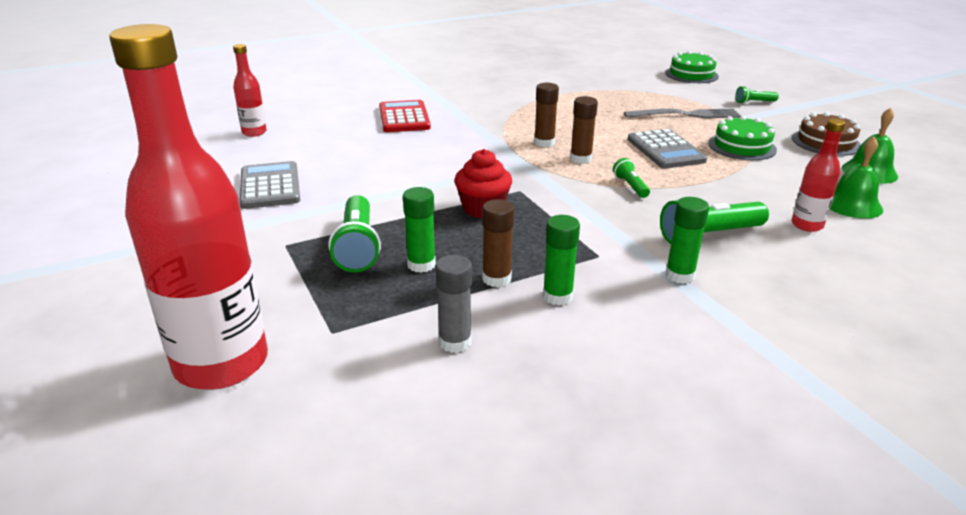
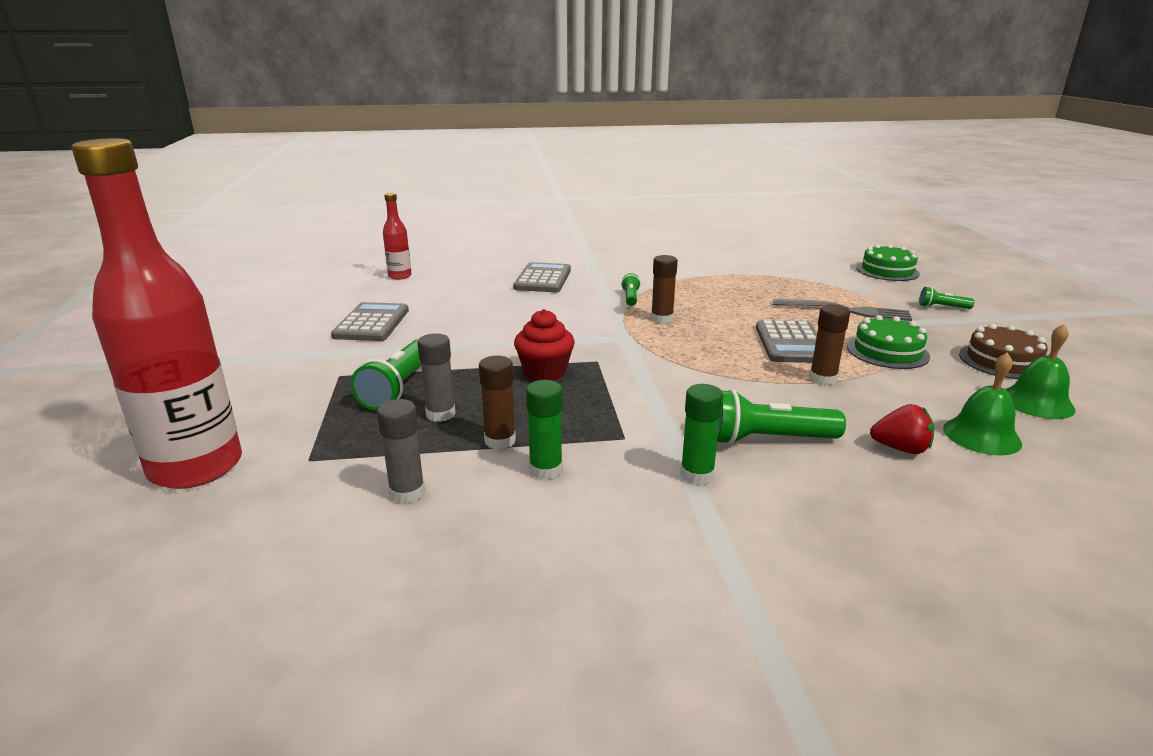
camera: 20 degrees right, 5 degrees down
red calculator [379,100,431,132] -> grey calculator [513,262,571,292]
green glue stick [403,187,436,273] -> grey glue stick [417,333,456,422]
brown glue stick [570,96,598,164] -> brown glue stick moved to [809,304,850,385]
green flashlight [613,158,650,198] -> green flashlight moved to [621,273,641,306]
red bottle [792,119,845,232] -> red strawberry [870,404,934,454]

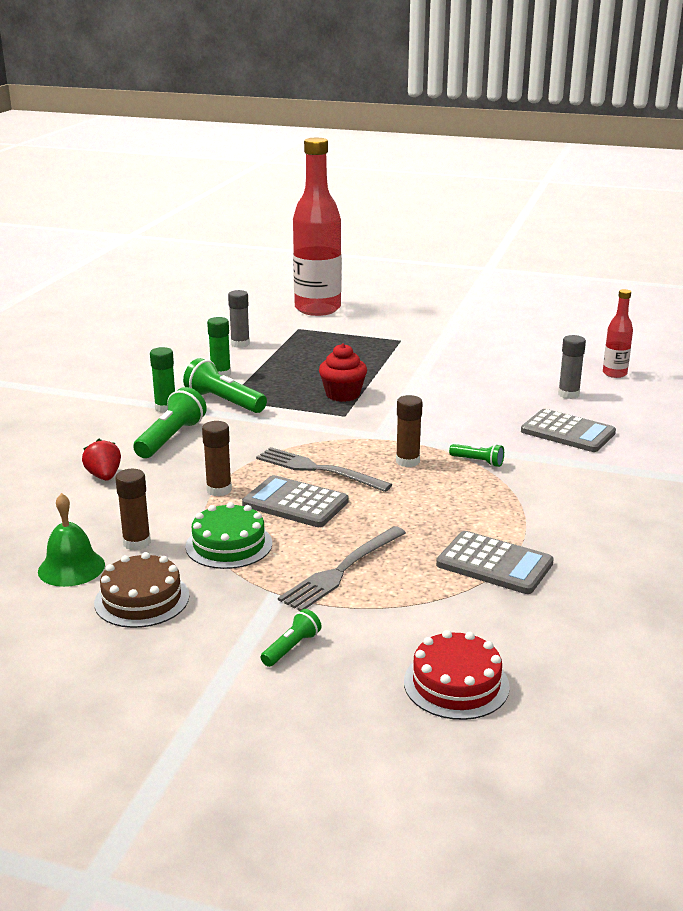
camera: 115 degrees right, 0 degrees up
grey calculator [331,302,409,341] -> grey calculator moved to [436,531,554,594]
green flashlight [351,339,421,410] -> green flashlight moved to [183,358,267,413]
grey glue stick [417,333,456,422] -> grey glue stick moved to [558,335,586,399]
brown glue stick [479,356,516,449] -> brown glue stick moved to [115,469,151,551]
green cake [856,244,920,281] -> red cake [404,630,510,720]
red strawberry [870,404,934,454] -> red strawberry turned 120 degrees clockwise [82,439,121,480]
green bell [943,352,1022,455] -> none
none -> grey fork [256,447,392,492]

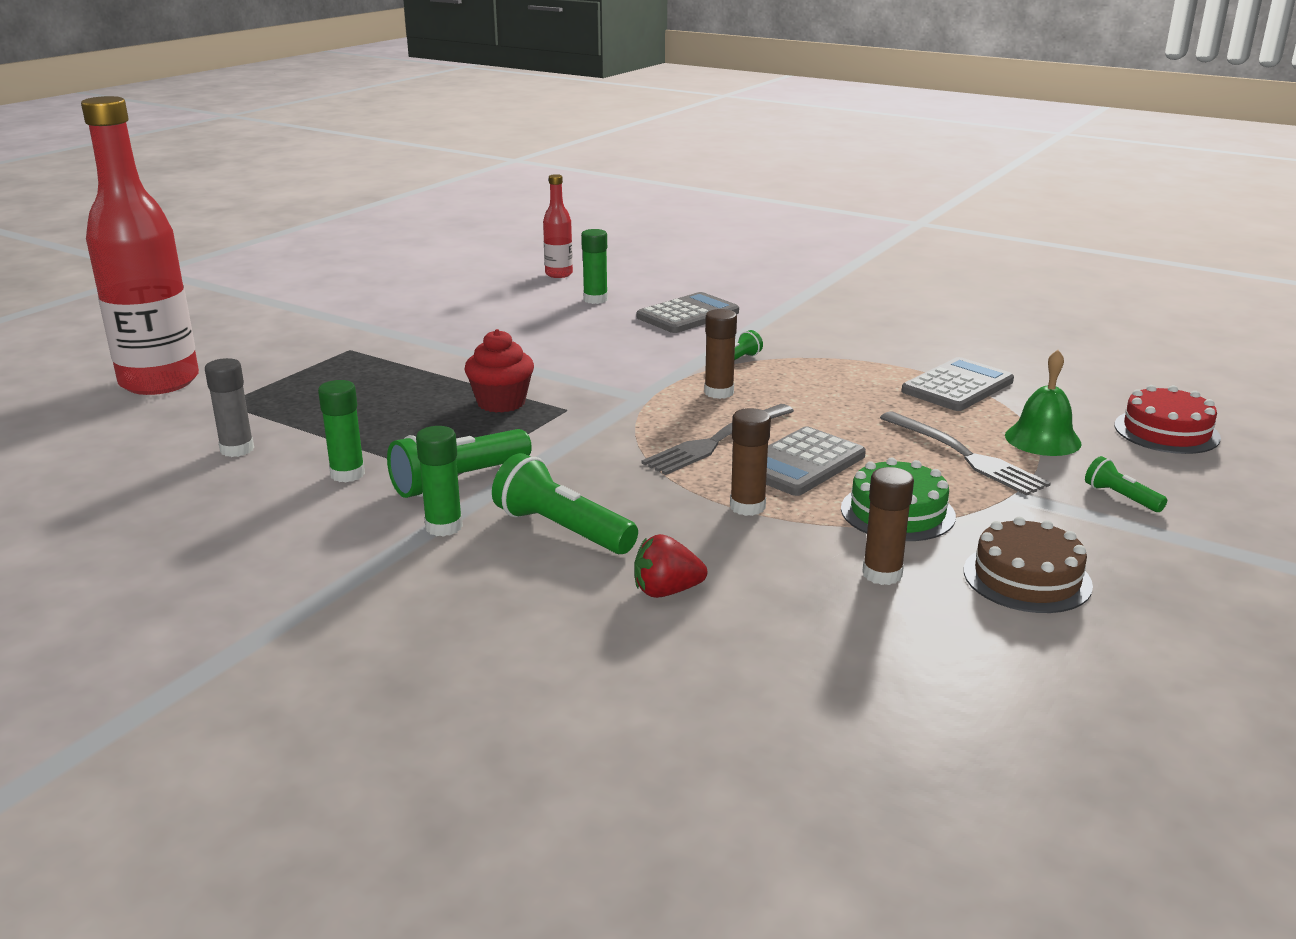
camera: 75 degrees left, 0 degrees up
green bell [38,493,105,587] -> green bell moved to [1005,350,1082,456]
grey glue stick [558,335,586,399] -> green glue stick [581,229,608,304]

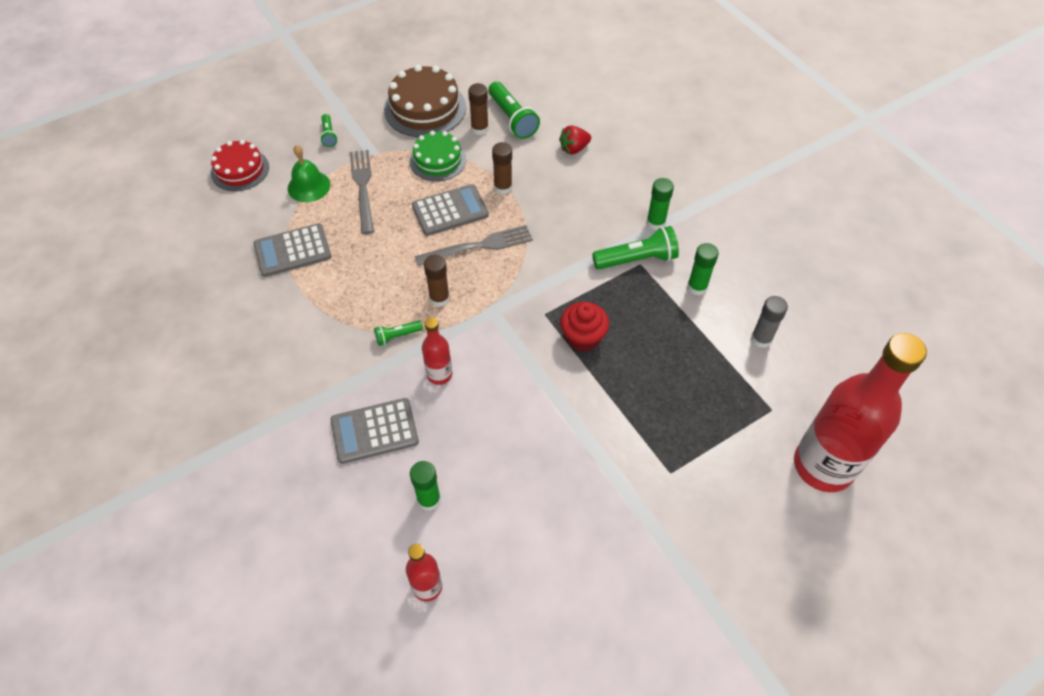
camera: 155 degrees left, 30 degrees up
green flashlight [492,453,638,554] -> green flashlight moved to [488,82,540,139]
red strawberry [634,534,707,598] -> red strawberry turned 135 degrees clockwise [559,125,591,155]
brown cake [964,517,1093,613] -> brown cake [384,65,466,137], size x1.51
none -> red bottle [422,317,452,385]

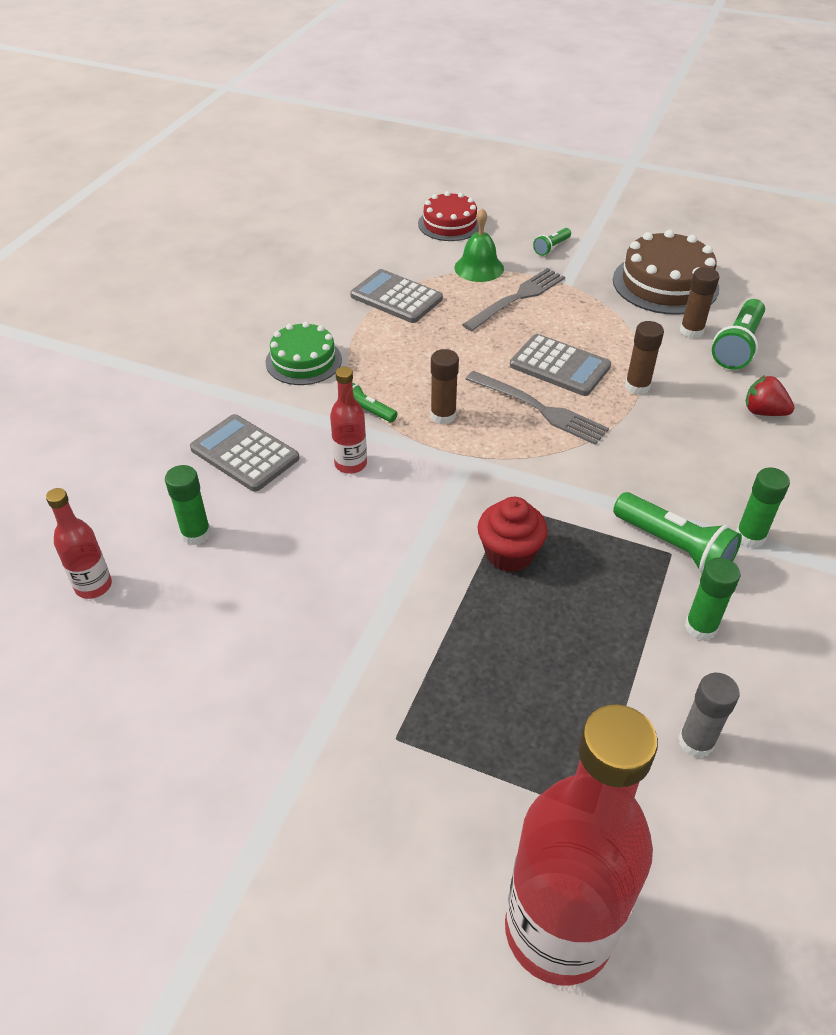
camera: 55 degrees right, 10 degrees down
green cake [409,131,466,181] -> green cake moved to [265,322,342,385]

